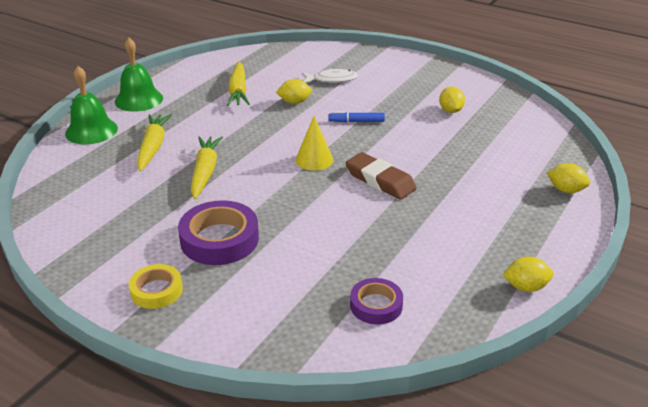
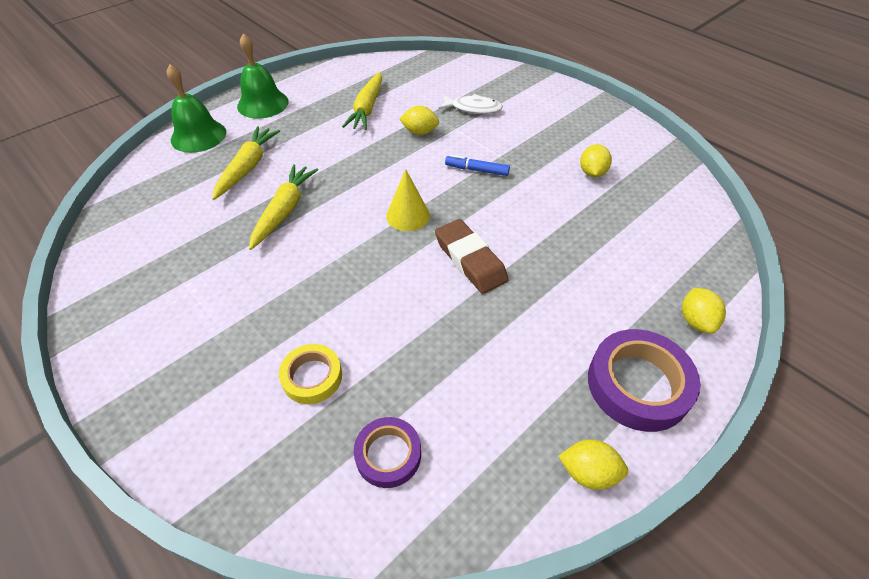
camera: 15 degrees right, 15 degrees up
yellow tape [129,264,183,309] -> yellow tape moved to [279,344,342,404]
purple tape [178,200,259,265] -> purple tape moved to [588,329,700,432]
yellow lemon [547,163,590,193] -> yellow lemon turned 45 degrees clockwise [682,288,726,334]

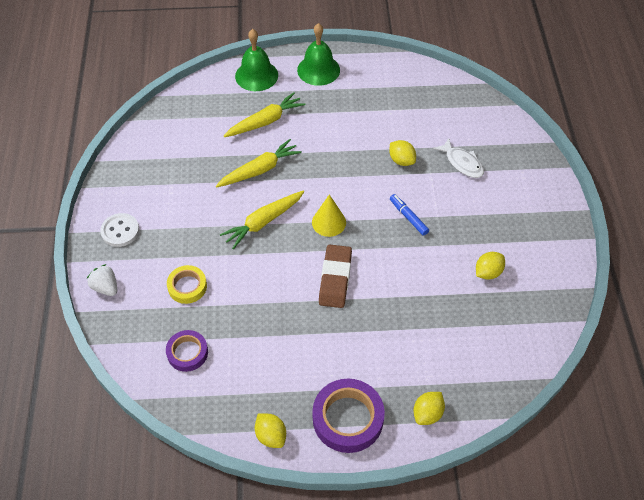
camera: 40 degrees right, 5 degrees up
yellow carrot [342,72,382,130] -> yellow carrot moved to [220,191,304,249]
none -> white strawberry [87,264,117,296]
none -> white button [100,213,139,247]

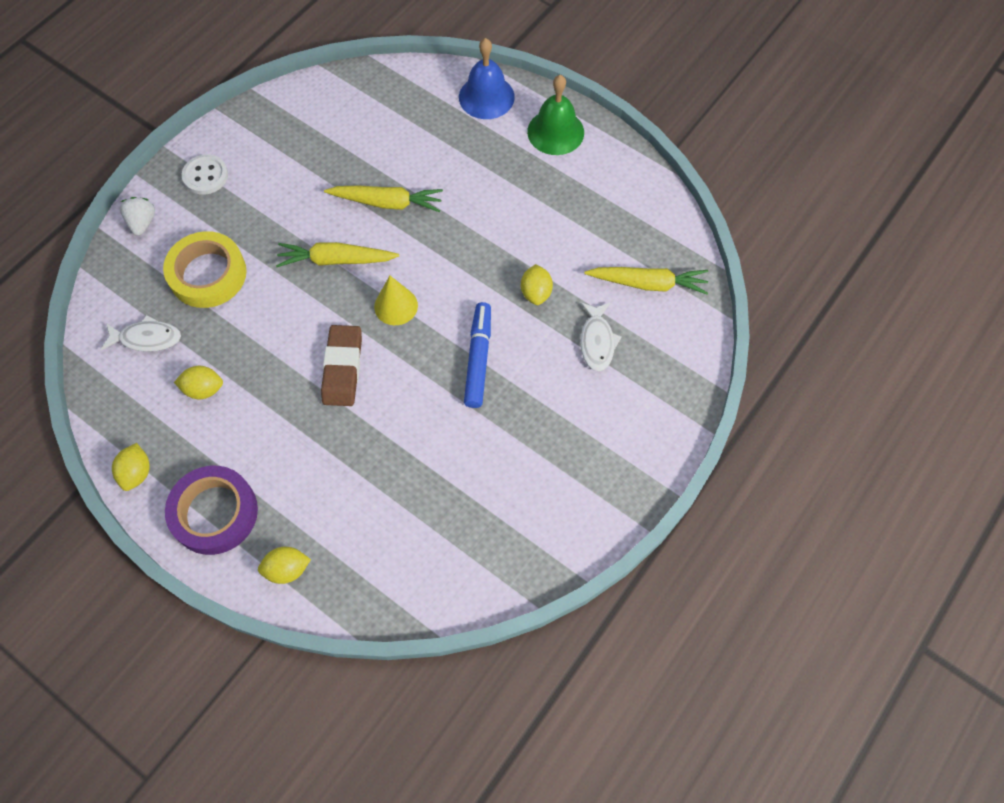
camera: 40 degrees right, 10 degrees up
purple tape [166,330,208,372] -> white fish [101,315,181,352]
yellow tape [167,265,207,304] -> yellow tape [163,231,247,308], size x1.66
yellow carrot [224,92,305,137] -> yellow carrot moved to [584,267,708,295]
green bell [235,29,278,91] -> blue bell [459,38,515,119]
brown eraser [319,245,352,308] -> brown eraser turned 45 degrees counterclockwise [321,325,362,406]
blue marker [390,194,429,236] -> blue marker [464,302,491,408], size x1.56
yellow lemon [476,252,505,280] -> yellow lemon moved to [174,366,223,399]

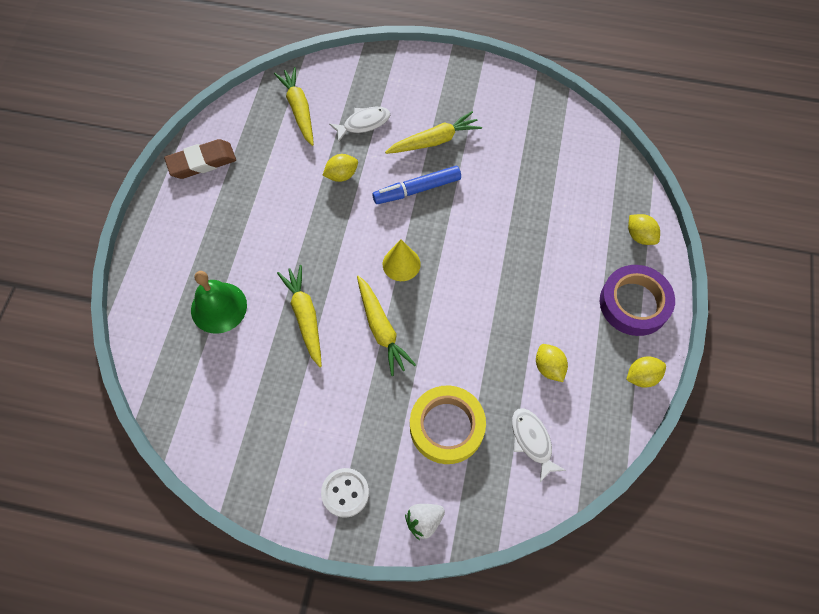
camera: 115 degrees left, 0 degrees up
brown eraser [321,325,362,406] -> brown eraser moved to [164,139,236,179]
blue bell [459,38,515,119] -> none
green bell [527,75,584,155] -> green bell moved to [191,271,247,334]
none -> yellow carrot [385,111,482,154]

